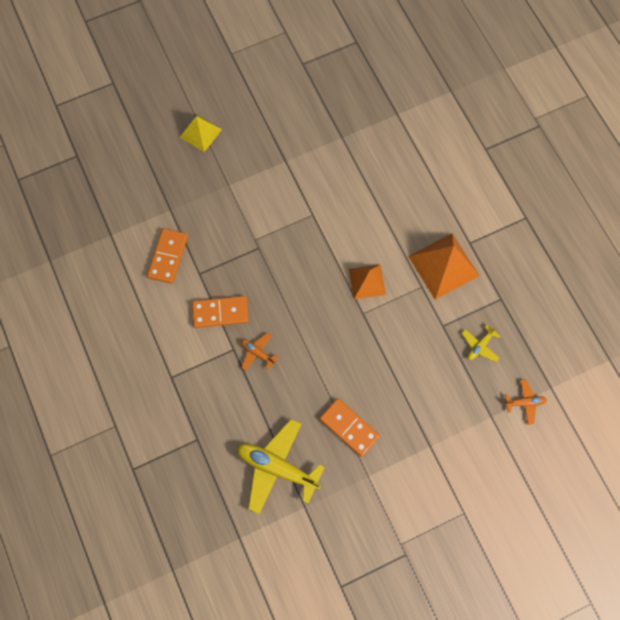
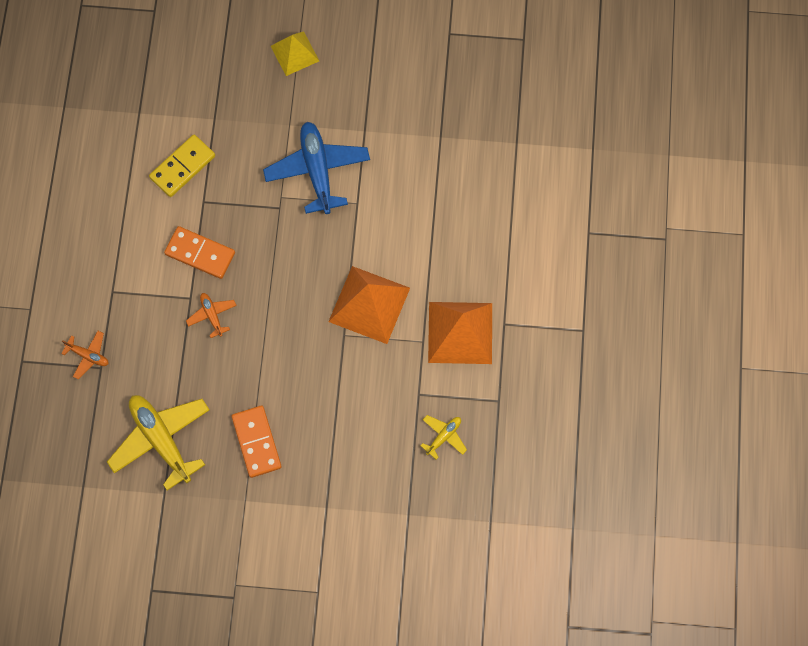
camera: 30 degrees right, 0 degrees up
orange domino [147,228,188,284] -> yellow domino [149,135,215,197]
orange pyramid [349,265,386,299] -> orange pyramid [328,266,410,344], size x1.62
yellow plane [461,325,500,362] -> yellow plane turned 150 degrees clockwise [420,415,467,460]
orange plane [504,379,547,425] -> orange plane moved to [61,331,109,380]
none -> blue plane [263,122,370,214]

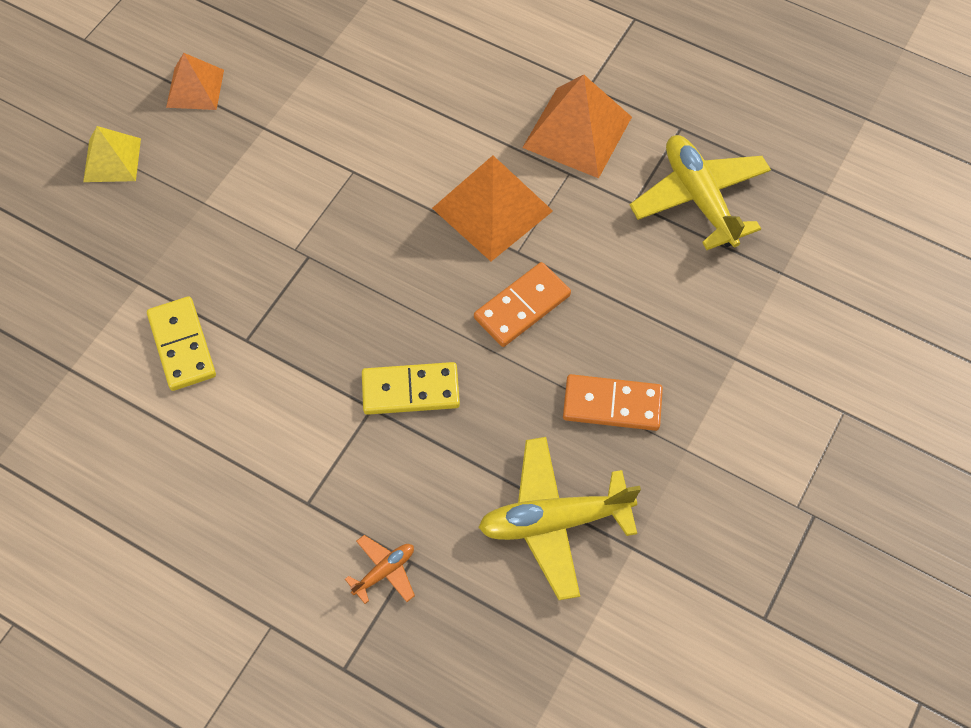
camera: 65 degrees left, 10 degrees down
orange domino [164,226,235,279] -> orange domino moved to [474,262,571,347]
orange plane [186,293,237,338] -> yellow domino [362,362,460,415]
blue plane [263,122,370,214] -> none
yellow plane [420,415,467,460] -> yellow plane [630,135,771,250], size x2.09
none -> orange pyramid [166,53,224,110]

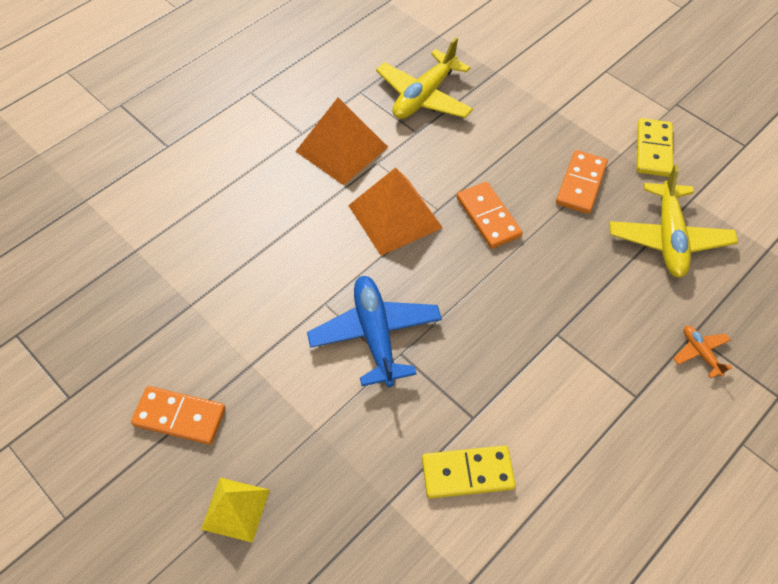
camera: 75 degrees left, 5 degrees down
orange pyramid [166,53,224,110] -> orange domino [131,386,226,445]
yellow domino [362,362,460,415] -> yellow domino moved to [637,118,673,177]
yellow plane [630,135,771,250] -> yellow plane turned 45 degrees counterclockwise [376,38,473,119]
none -> blue plane [307,276,442,387]

